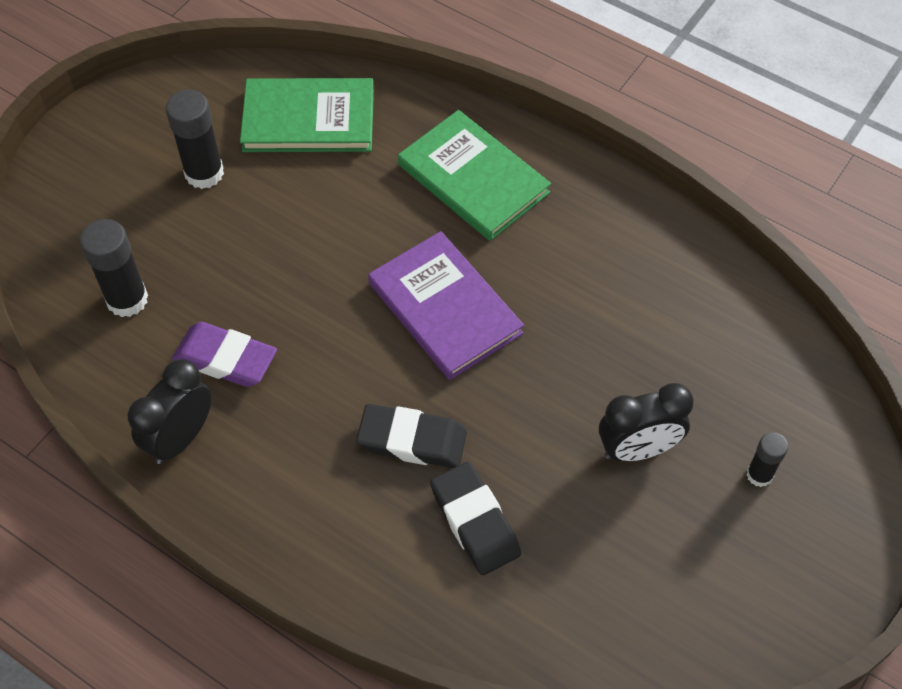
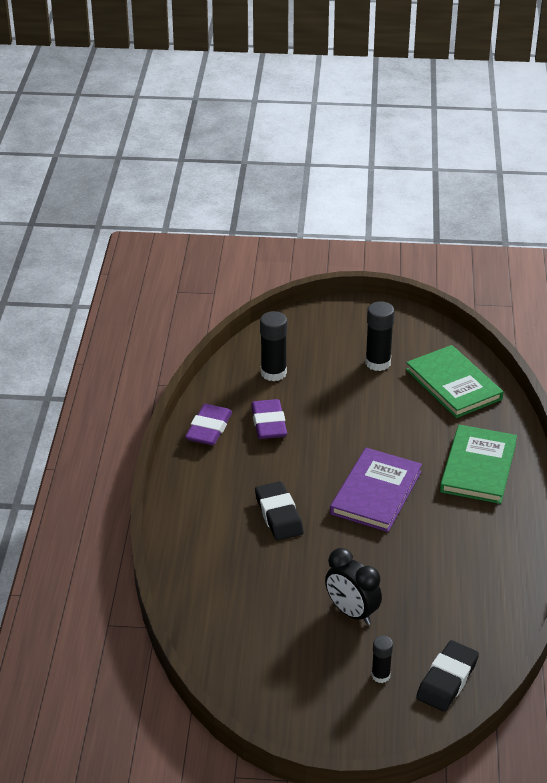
camera: 60 degrees right, 20 degrees down
black clock [128,359,212,464] -> purple eraser [185,404,232,445]
black eraser [430,462,521,575] -> black eraser moved to [416,640,479,712]

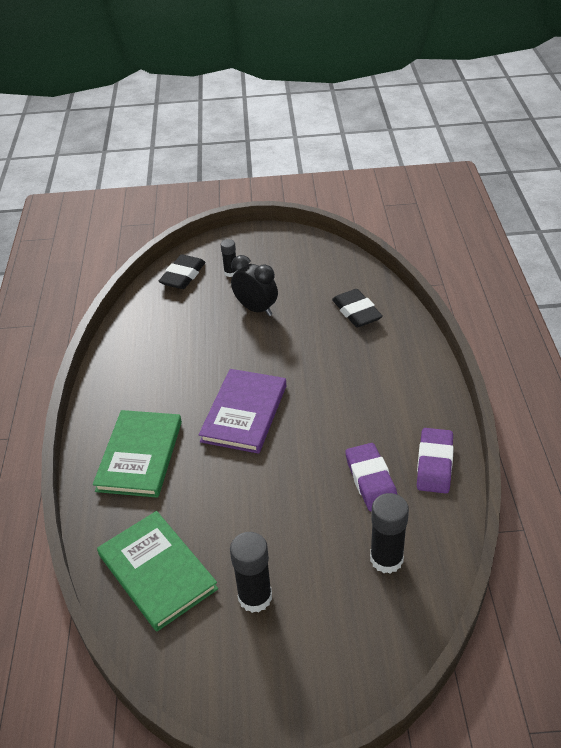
camera: 175 degrees right, 5 degrees up
black eraser [255,481,304,541] -> black eraser moved to [332,289,383,328]

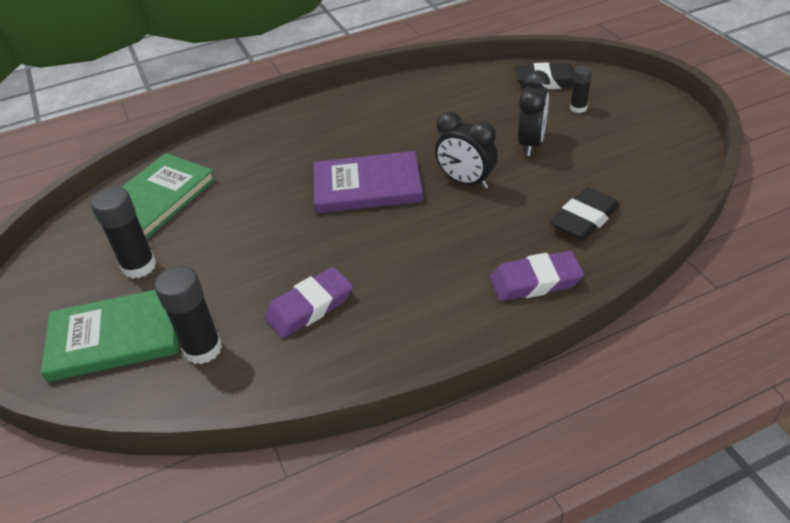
camera: 70 degrees right, 0 degrees up
green book [93,410,182,498] -> green book moved to [41,290,178,382]
purple eraser [417,428,454,493] -> purple eraser moved to [490,251,584,301]
none -> black clock [435,112,498,189]

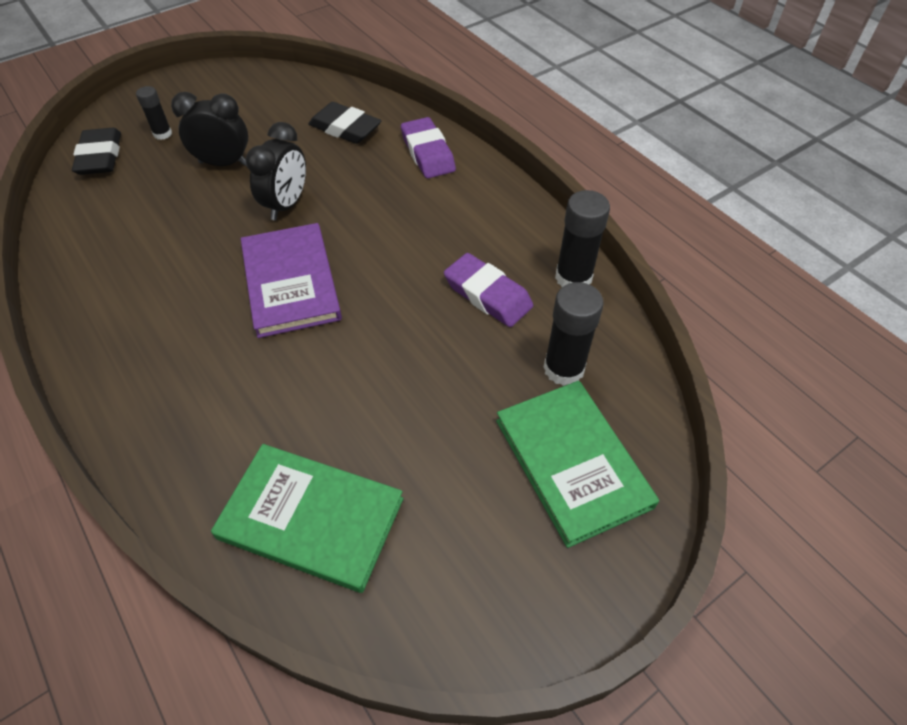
camera: 105 degrees left, 10 degrees up
black glue stick [91,187,157,279] -> black glue stick moved to [555,190,610,287]

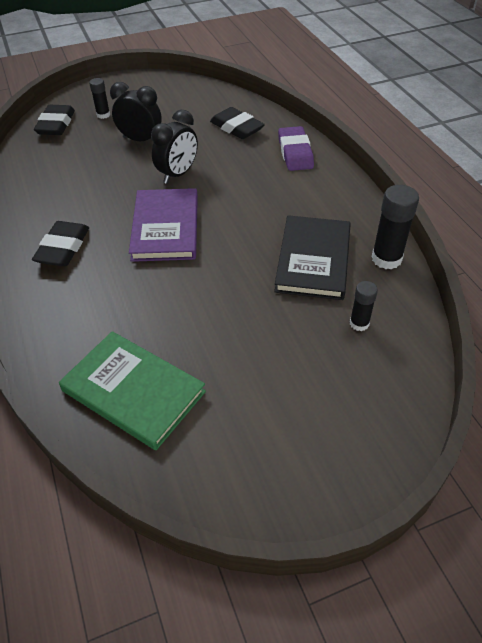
camera: 15 degrees right, 5 degrees down
purple eraser [444,253,533,327] -> black book [274,215,351,300]
green book [496,381,659,548] -> none
black glue stick [544,282,604,386] -> black glue stick [350,281,378,331], size x0.59
none -> black eraser [32,221,89,266]

